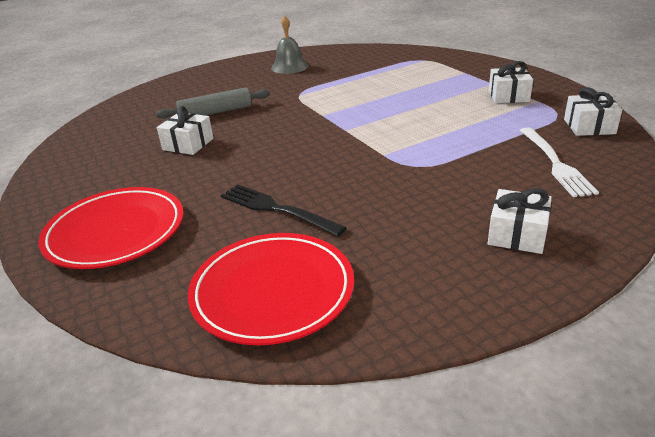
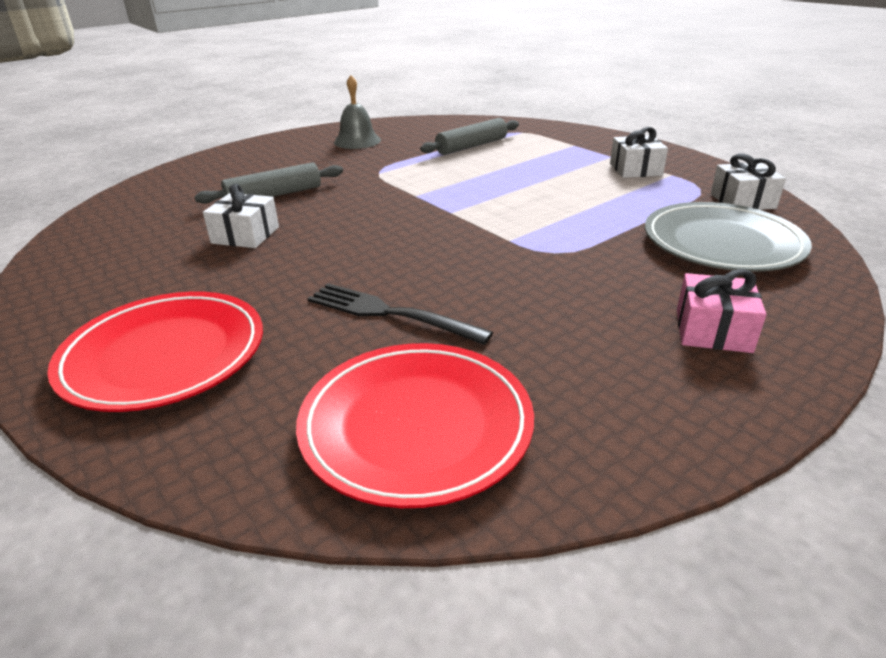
camera: 10 degrees left, 0 degrees up
white gift [488,188,552,254] -> pink gift [677,269,766,353]
white fork [519,127,599,197] -> grey plate [645,202,812,272]
none -> grey rolling pin [420,118,519,155]

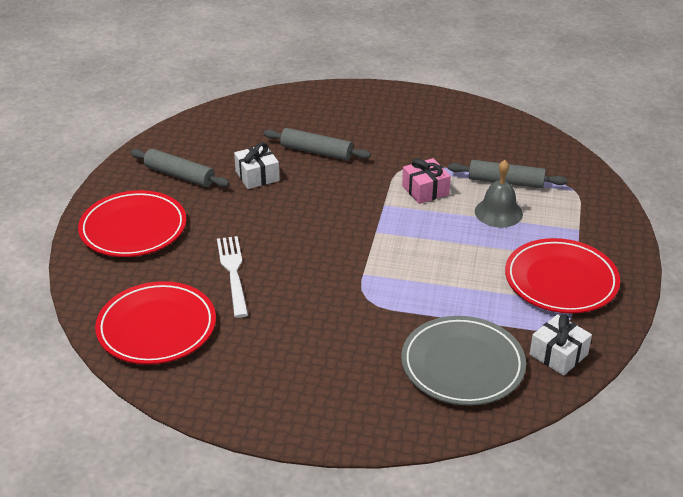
camera: 50 degrees right, 5 degrees up
black fork [308,283,493,345] -> white fork [217,236,248,318]
grey bell [334,75,381,149] -> grey bell moved to [475,160,523,227]
white gift [610,127,668,178] -> red plate [505,238,620,313]
pink gift [677,269,766,353] -> pink gift moved to [402,158,451,204]
none -> grey rolling pin [130,149,229,187]

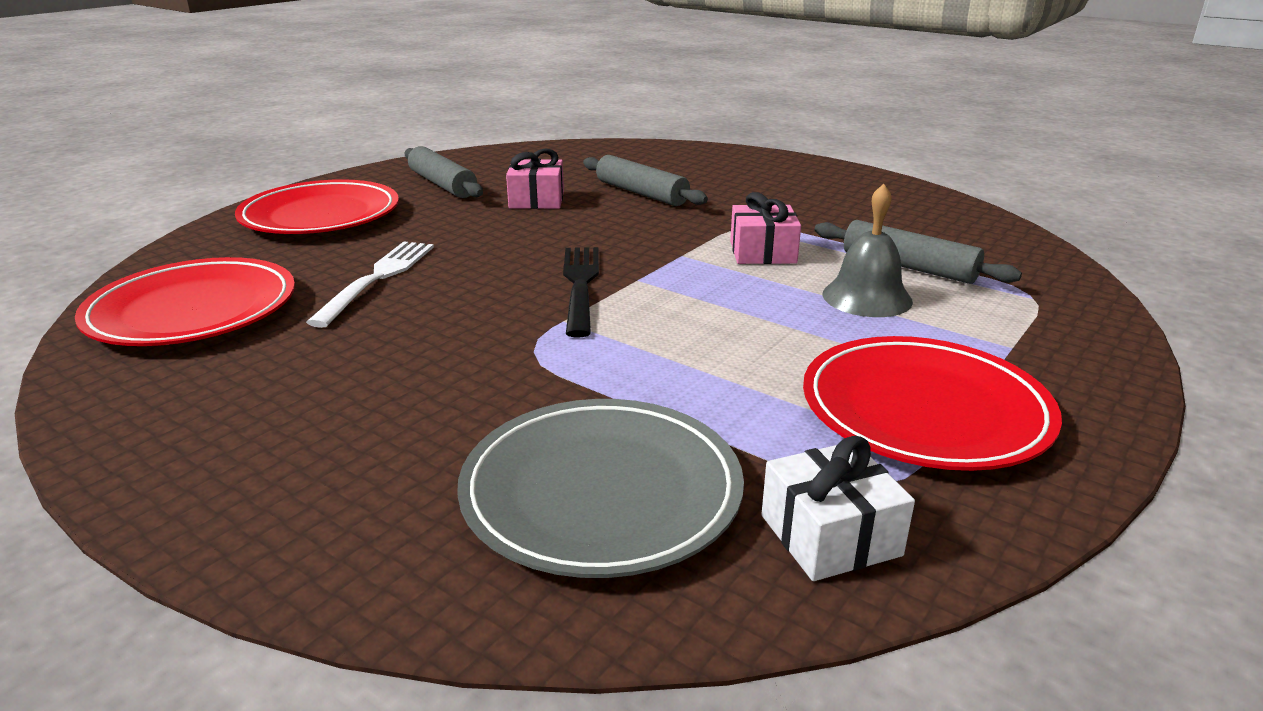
camera: 25 degrees right, 10 degrees down
white gift [234,142,280,189] -> pink gift [506,149,564,209]
none -> black fork [563,247,599,337]

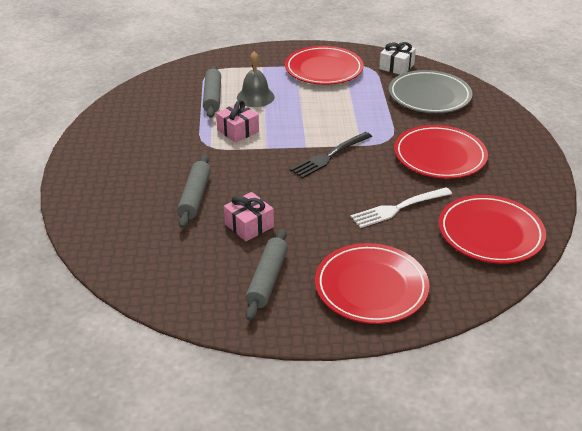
camera: 130 degrees left, 10 degrees up
none -> red plate [394,125,488,179]

